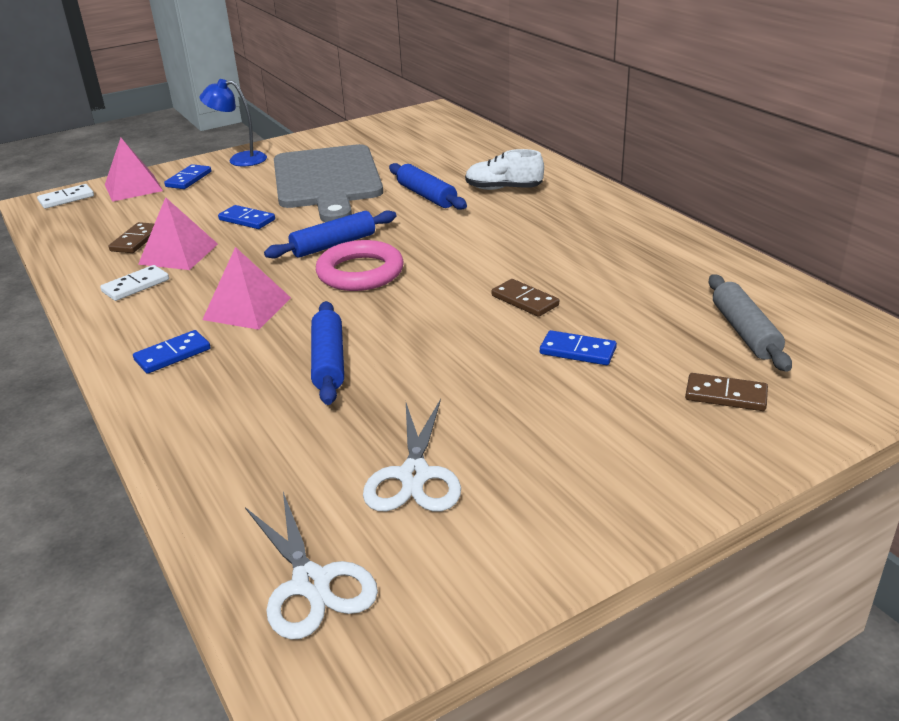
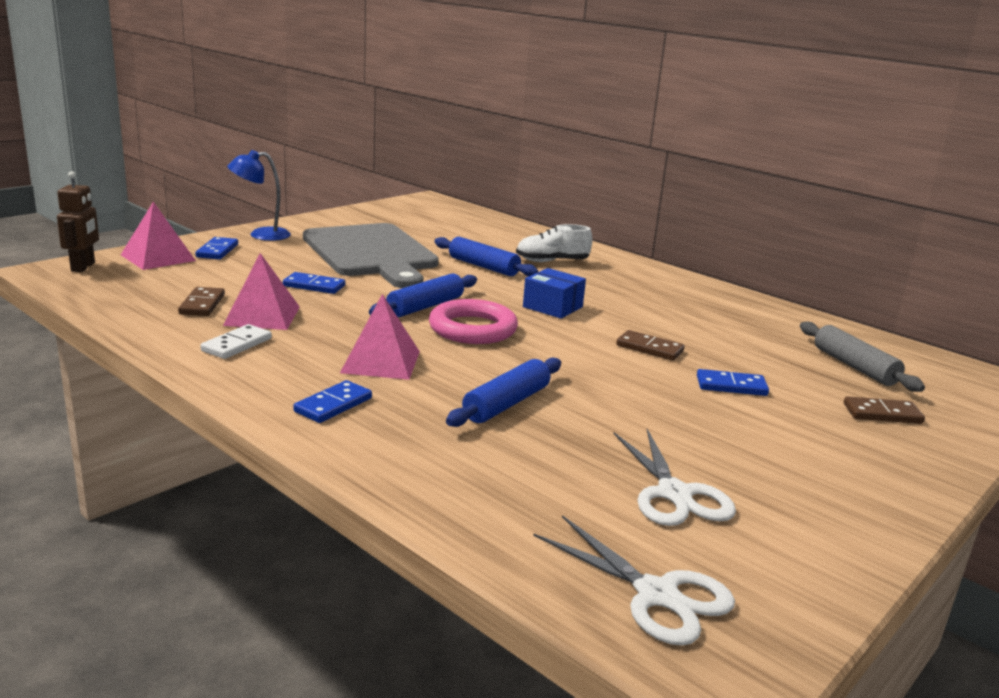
camera: 20 degrees left, 10 degrees down
white domino [37,184,94,209] -> brown robot [57,171,99,272]
blue rolling pin [311,301,344,405] -> blue rolling pin turned 60 degrees clockwise [446,357,561,427]
none -> blue box [523,268,586,319]

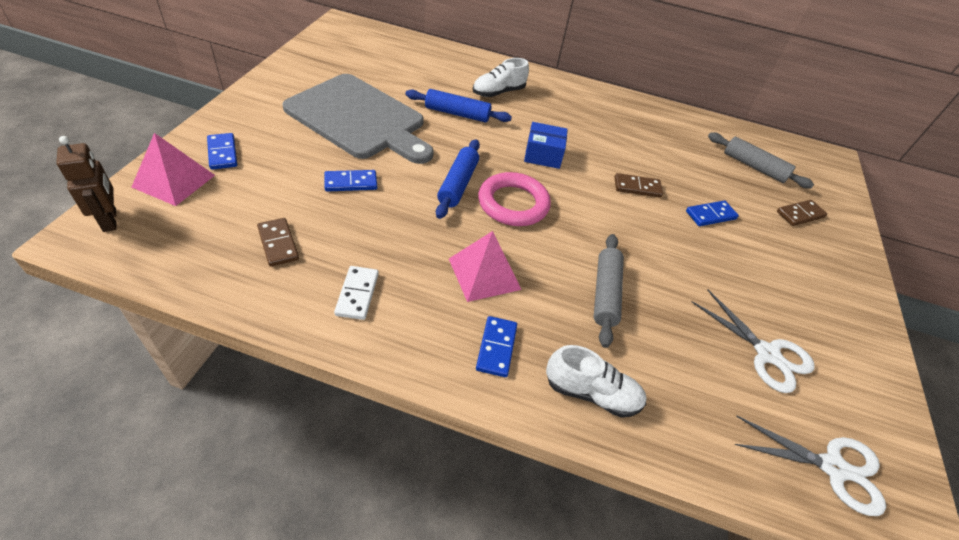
camera: 30 degrees left, 25 degrees up
pink pyramid [223,253,300,330] -> none
blue lamp [227,150,291,241] -> none
blue rolling pin [446,357,561,427] -> grey rolling pin [594,234,624,348]
none -> white shoe [546,345,646,418]

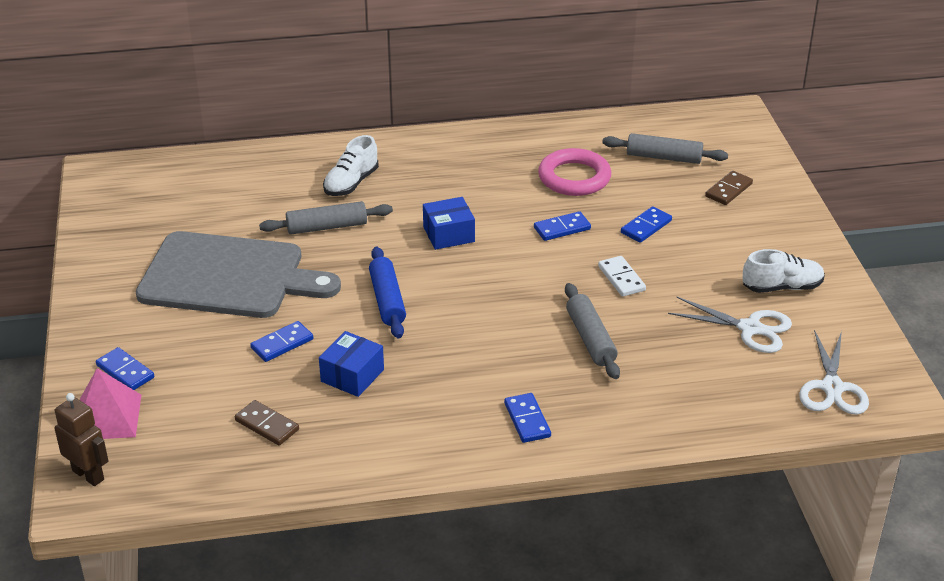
camera: 20 degrees left, 10 degrees down
white domino [334,266,379,320] -> white domino moved to [598,256,646,297]
blue rolling pin [405,89,512,123] -> grey rolling pin [259,201,393,235]
pink pyramid [449,231,522,302] -> none
pink ring [478,172,551,226] -> pink ring moved to [538,148,611,196]
white shoe [546,345,646,418] -> white shoe moved to [743,249,825,293]
brown domino [614,173,663,198] -> blue domino [534,211,591,241]
white scissors [734,416,886,516] -> white scissors turned 105 degrees clockwise [799,330,869,415]
none -> blue box [319,331,384,397]

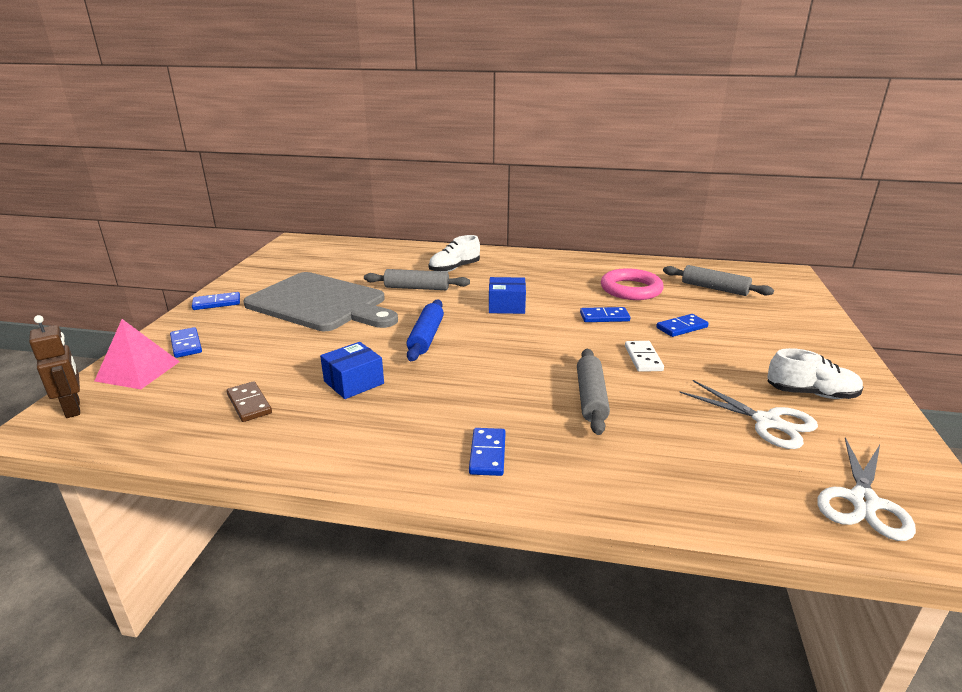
camera: 20 degrees right, 10 degrees down
blue domino [250,321,313,362] -> blue domino moved to [192,292,240,310]
brown domino [705,171,753,205] -> none

